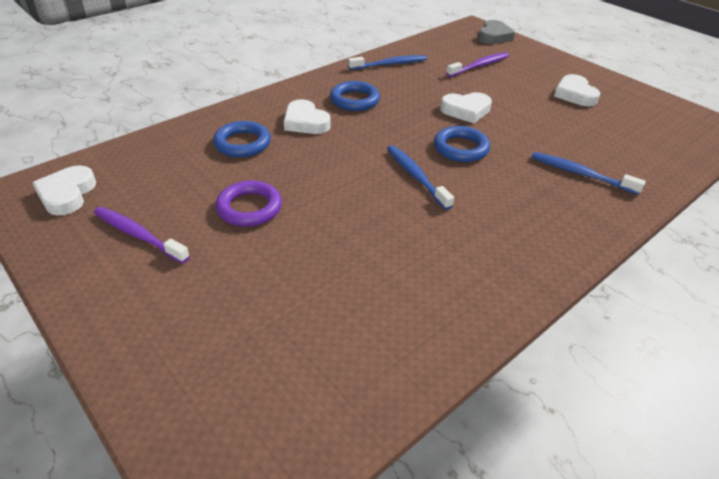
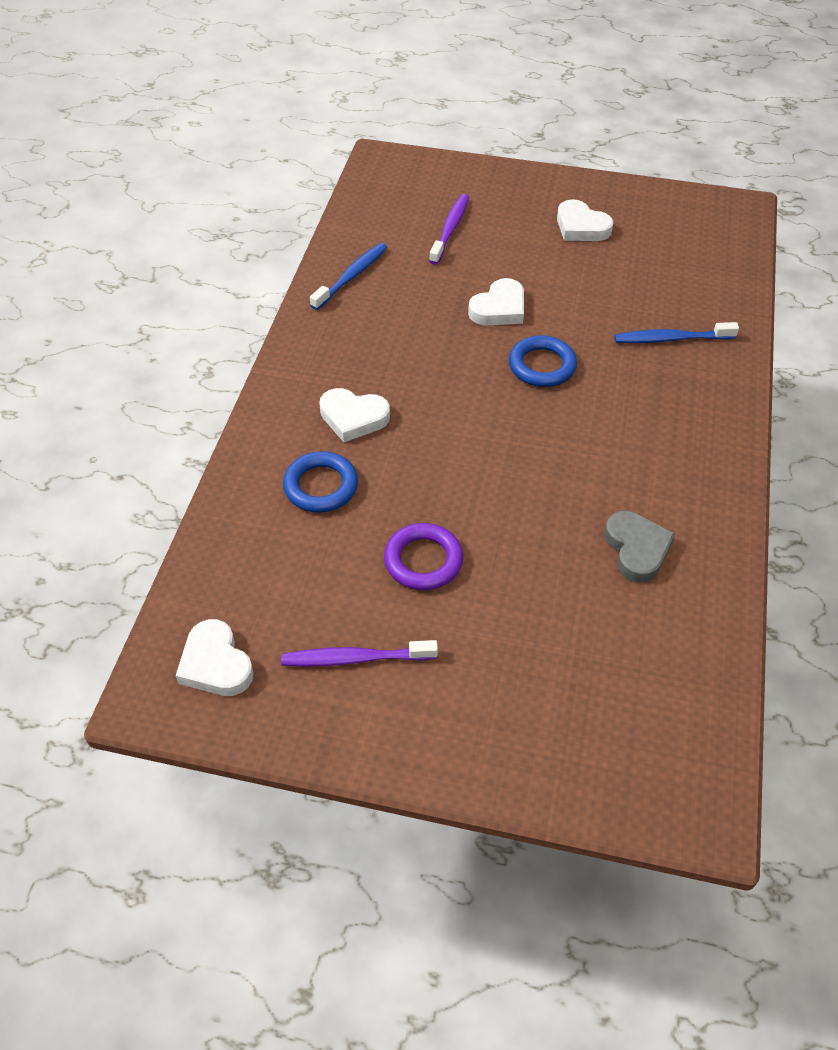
camera: 35 degrees left, 10 degrees up
blue ring [330,81,380,111] -> none
blue toothbrush [387,145,454,210] -> none
grey heart [478,20,515,44] -> grey heart moved to [604,511,675,583]

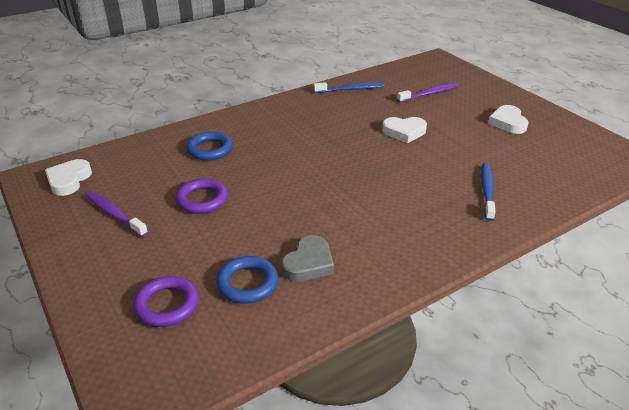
camera: 45 degrees right, 15 degrees down
white heart [319,388,390,442] -> none
blue ring [509,335,577,387] -> blue ring moved to [216,256,278,304]
blue toothbrush [614,322,739,343] -> blue toothbrush turned 60 degrees clockwise [481,163,495,221]
none -> purple ring [133,276,199,327]

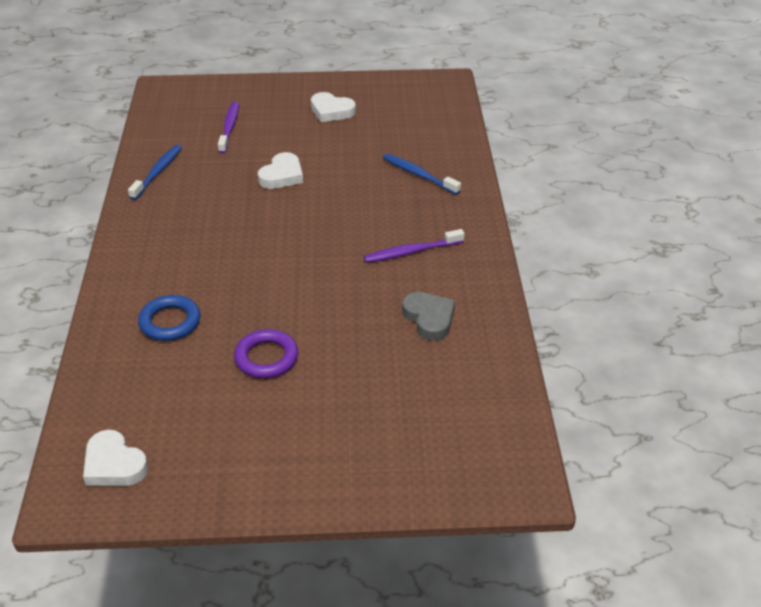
camera: 60 degrees left, 5 degrees up
purple toothbrush [85,191,148,237] -> purple toothbrush moved to [364,229,465,263]
purple ring [133,276,199,327] -> none
blue ring [216,256,278,304] -> none

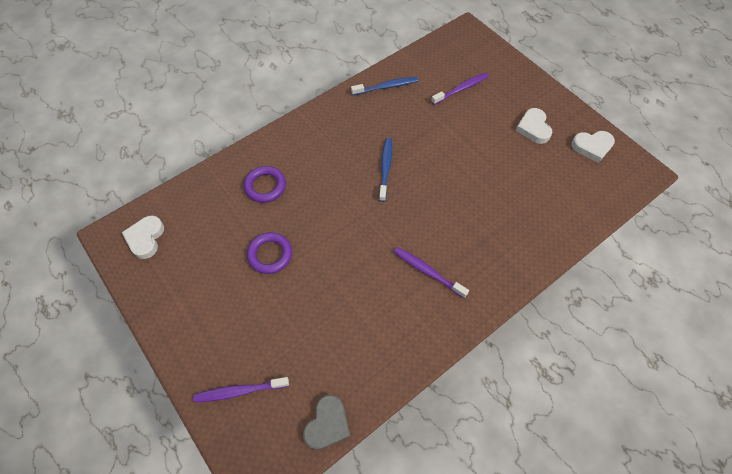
camera: 55 degrees right, 20 degrees up
blue ring [138,295,201,341] -> purple ring [244,166,286,203]
white heart [258,152,303,189] -> white heart moved to [571,131,615,163]
blue toothbrush [383,154,461,195] -> blue toothbrush moved to [379,138,392,202]
grey heart [402,292,455,341] -> grey heart moved to [303,395,350,450]
none -> purple toothbrush [193,377,289,403]

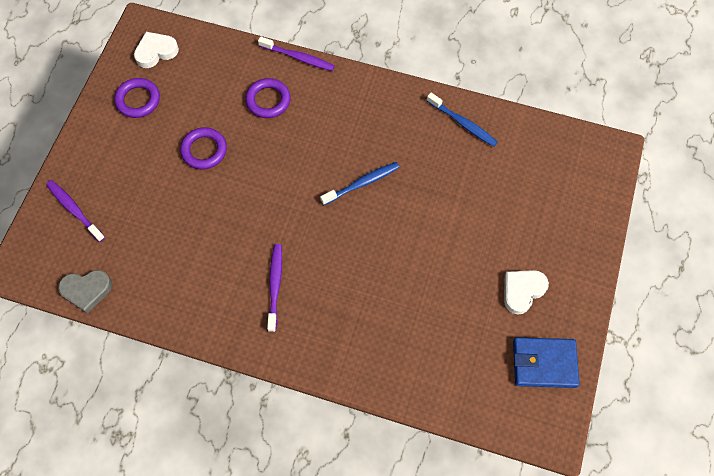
camera: 55 degrees right, 5 degrees up
purple toothbrush [431,73,489,105] -> purple toothbrush moved to [258,36,335,71]
white heart [571,131,615,163] -> blue wallet [513,337,580,388]
none -> purple ring [114,78,160,118]

